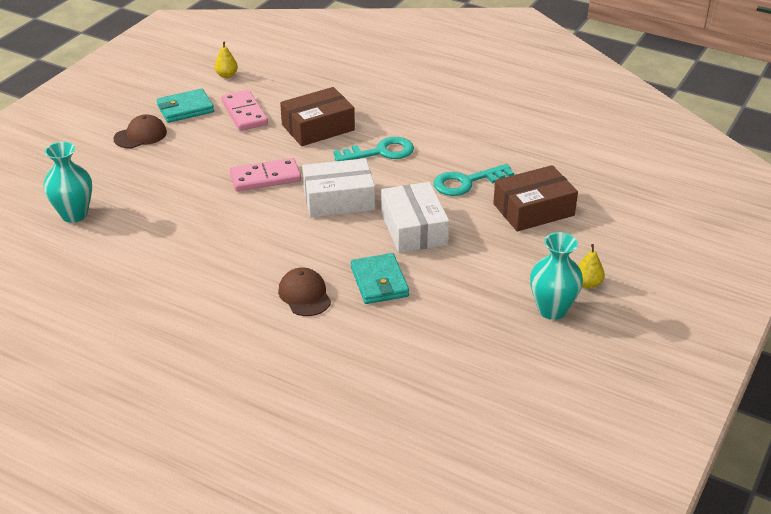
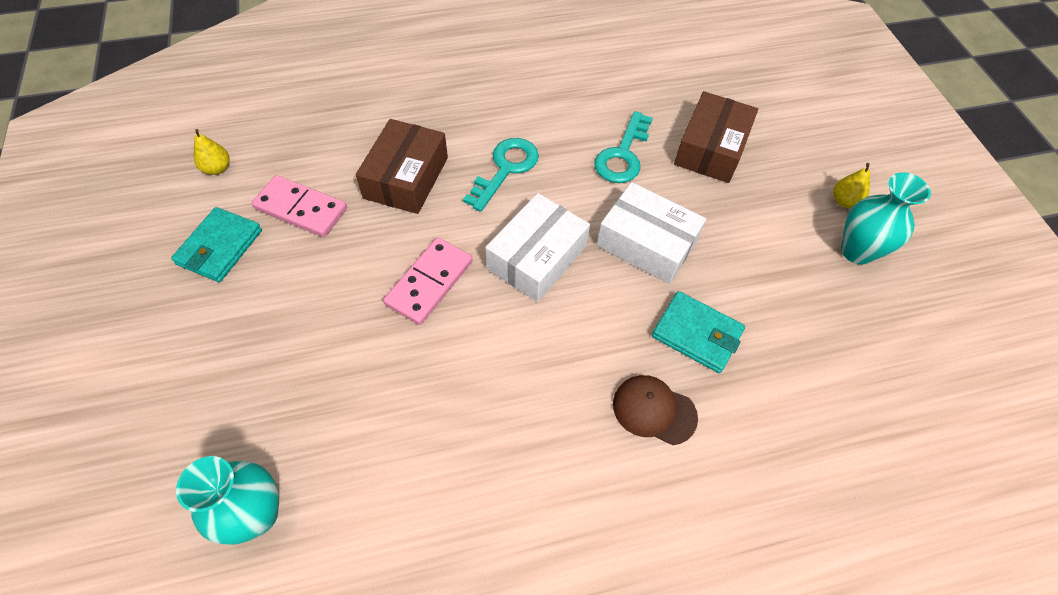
camera: 45 degrees left, 20 degrees up
brown cap [114,114,167,148] -> none

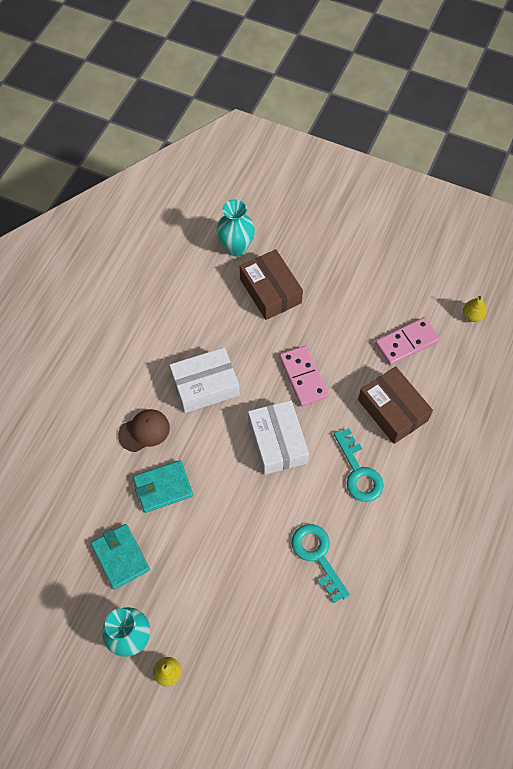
camera: 130 degrees right, 5 degrees up
turquoise wallet [171,207,262,282] -> turquoise wallet moved to [91,524,150,590]
white box [596,182,706,284] -> white box moved to [169,347,240,413]
brown box [674,91,758,183] -> brown box moved to [240,249,303,320]

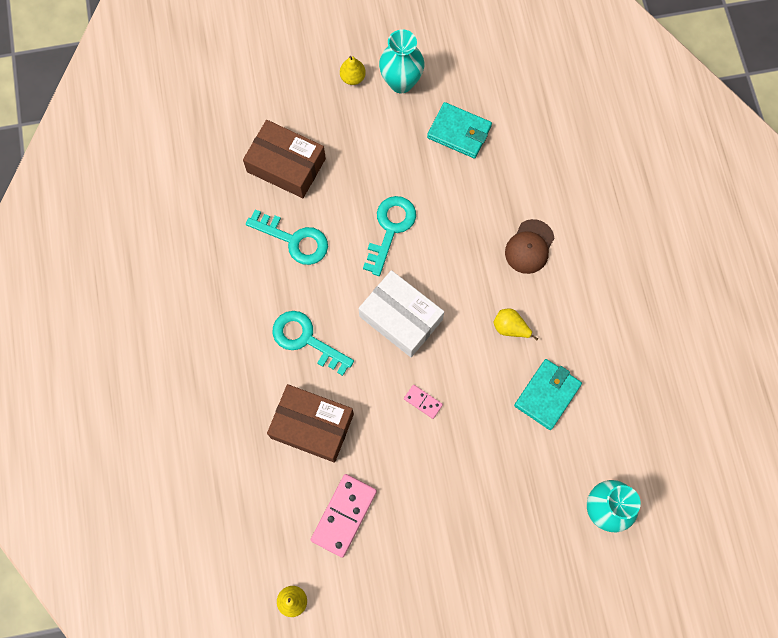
camera: 145 degrees right, 10 degrees up
turquoise wallet [133,460,193,513] -> turquoise wallet moved to [514,359,582,430]
white box [169,347,240,413] -> yellow pear [494,309,538,341]
brown box [240,249,303,320] -> brown box moved to [243,120,326,198]
pink domino [279,346,329,407] -> pink domino [404,385,443,419], size x0.50
none -> turquoise key [363,196,416,276]

